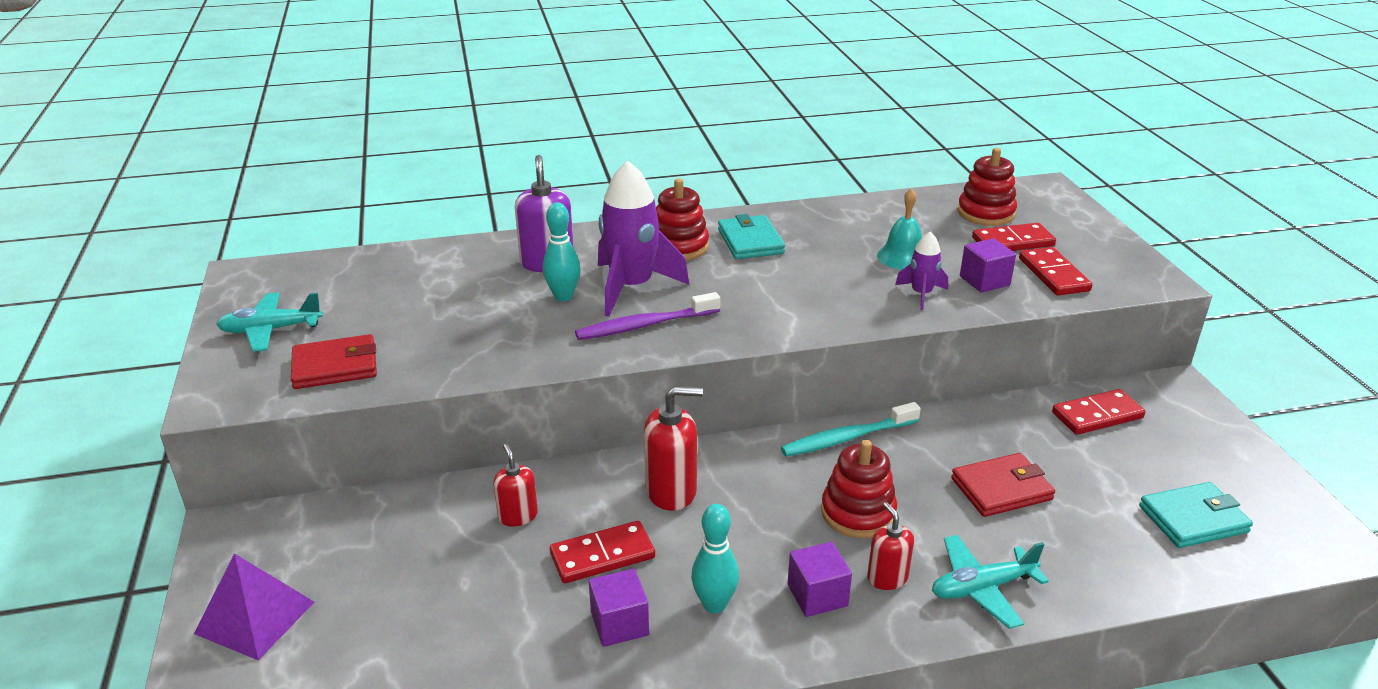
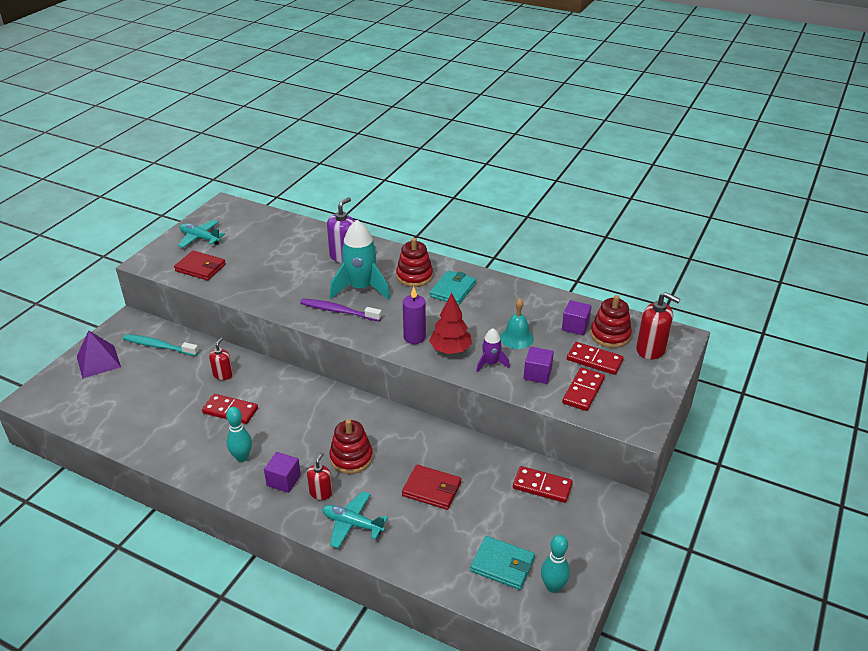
camera: 40 degrees right, 5 degrees up
turquoise bowling pin [543,203,580,301] -> turquoise bowling pin moved to [541,535,570,593]
purple cube [589,569,649,647] -> purple cube moved to [562,300,592,335]
purple rocket [598,161,689,317] -> turquoise rocket [330,220,390,300]
red soap dispenser [644,386,703,511] -> red soap dispenser moved to [636,292,680,360]
turquoise toothbrush [781,402,921,457] -> turquoise toothbrush moved to [123,334,199,356]
none -> purple candle [403,287,426,344]
none -> red tree [429,293,472,354]

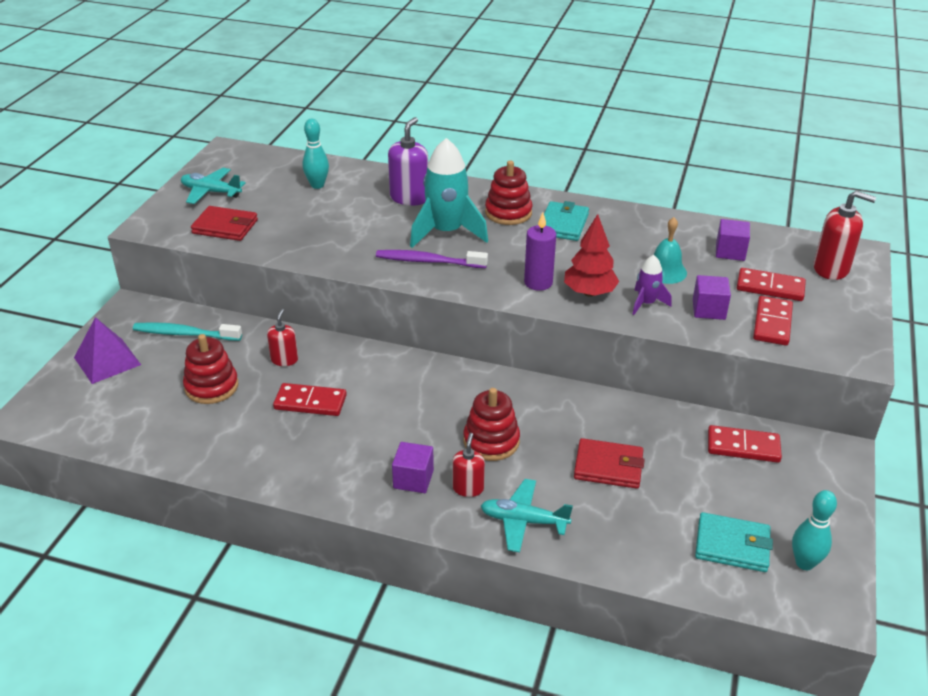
camera: 10 degrees left, 0 degrees up
turquoise bowling pin [226,407,252,462] -> turquoise bowling pin moved to [303,119,329,189]
red stacking toy [590,295,632,348] -> red stacking toy moved to [183,334,238,404]

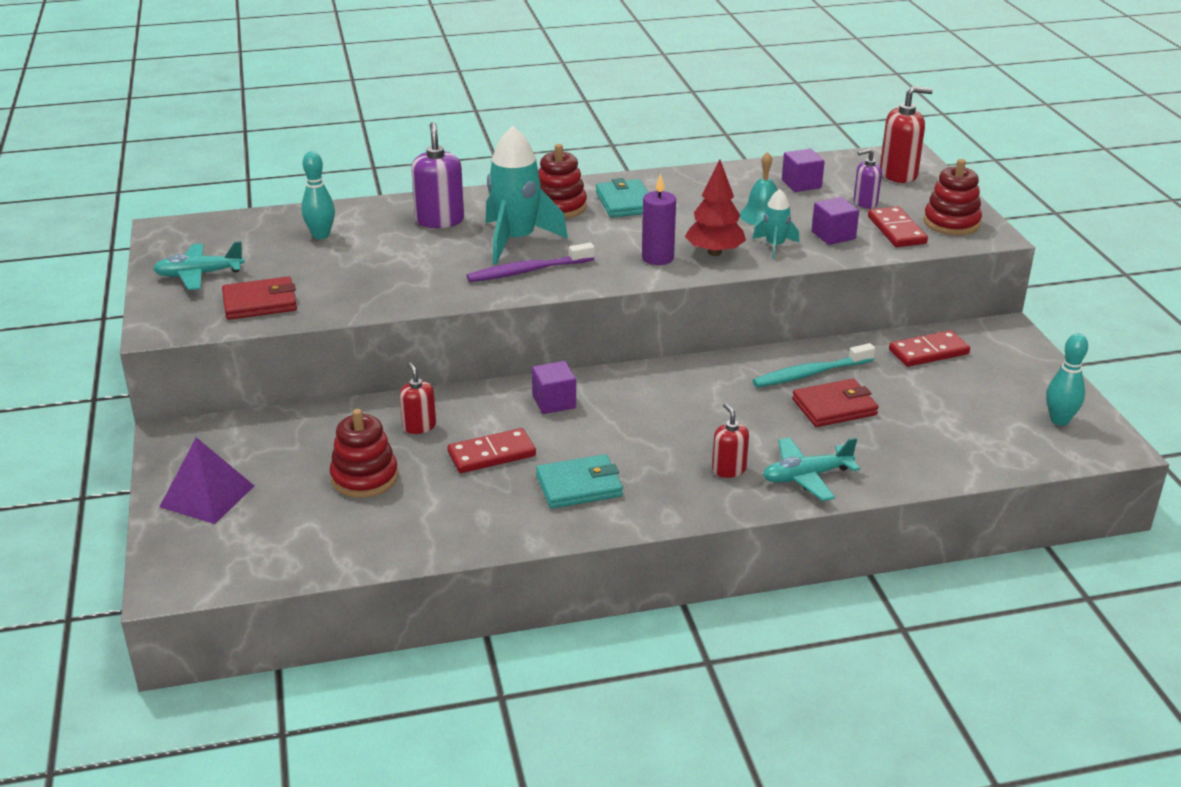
camera: 30 degrees left, 5 degrees down
turquoise toothbrush [133,322,242,341] -> turquoise toothbrush moved to [752,343,875,387]
purple cube [392,442,434,493] -> purple cube moved to [532,361,576,414]
red stacking toy [463,388,520,461] -> red stacking toy moved to [924,159,982,235]
purple rocket [632,255,672,315] -> turquoise rocket [753,189,799,259]
turquoise wallet [695,512,773,572] -> turquoise wallet moved to [536,454,623,509]
red domino [737,268,806,301] -> purple soap dispenser [854,149,882,209]

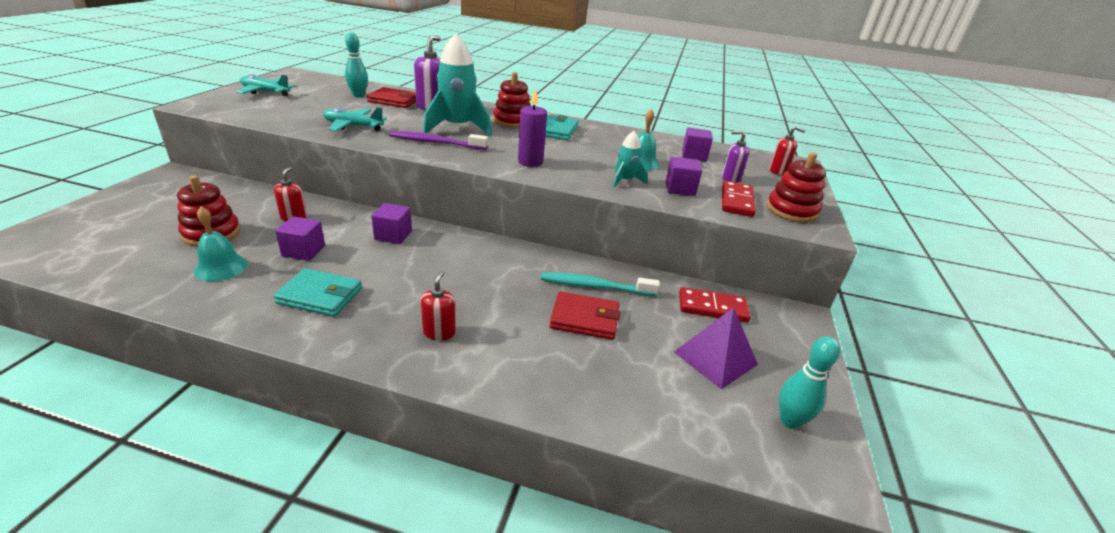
camera: 25 degrees right, 0 degrees up
purple pyramid [160,437,254,524] -> purple pyramid moved to [674,307,758,389]
red wallet [222,277,297,320] -> red wallet moved to [367,87,416,108]
red domino [447,428,536,473] -> purple cube [275,216,325,261]
red tree [685,160,746,256] -> none
turquoise plane [763,437,860,501] -> turquoise plane moved to [323,107,387,131]
red soap dispenser [880,86,933,183] -> red soap dispenser [769,126,806,175], size x0.61
none -> turquoise bell [194,206,248,281]

